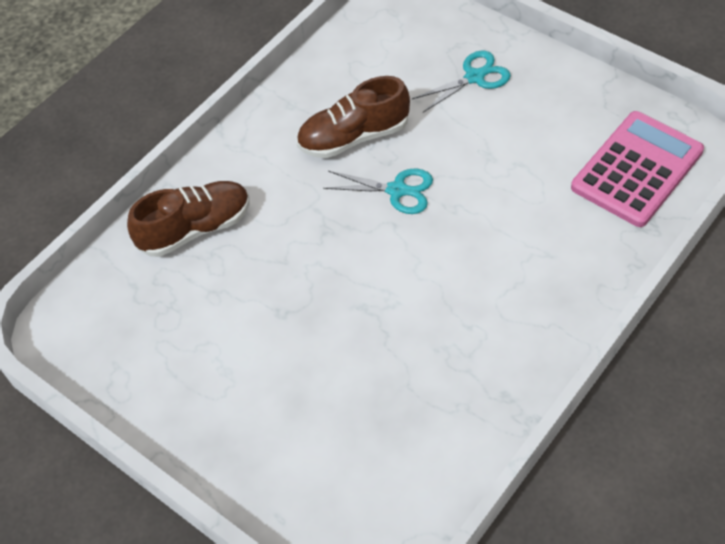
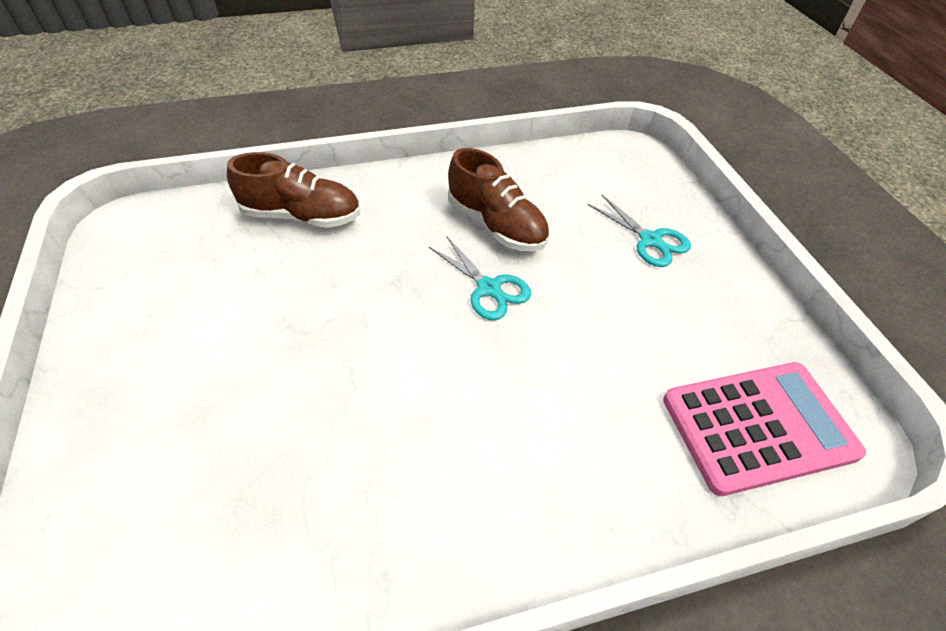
camera: 30 degrees right, 5 degrees down
brown shoe [297,76,410,158] -> brown shoe turned 150 degrees counterclockwise [448,148,549,251]
turquoise scissors [412,50,511,112] -> turquoise scissors turned 45 degrees clockwise [587,195,691,267]

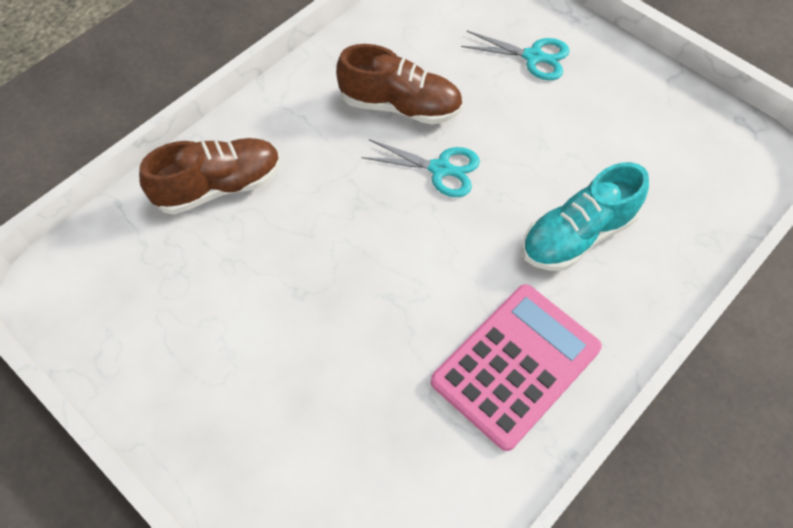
camera: 30 degrees left, 10 degrees up
pink calculator [663,362,866,496] -> pink calculator moved to [431,284,602,451]
none -> turquoise shoe [522,162,649,271]

